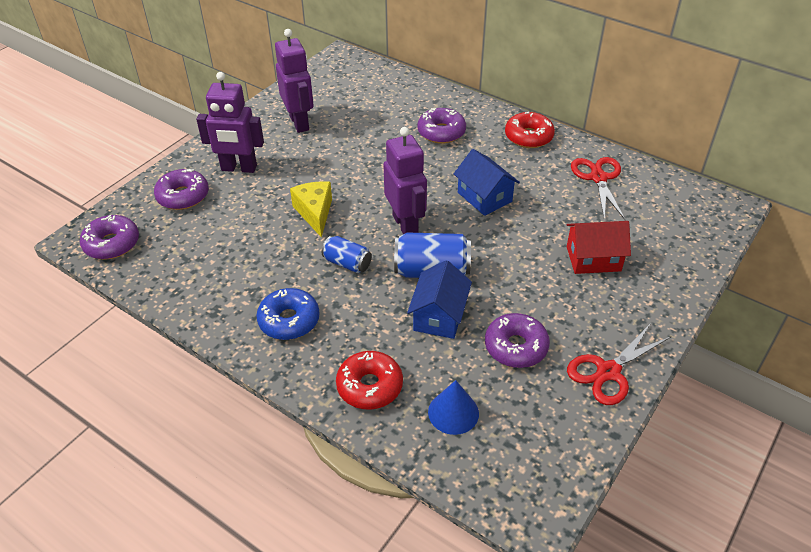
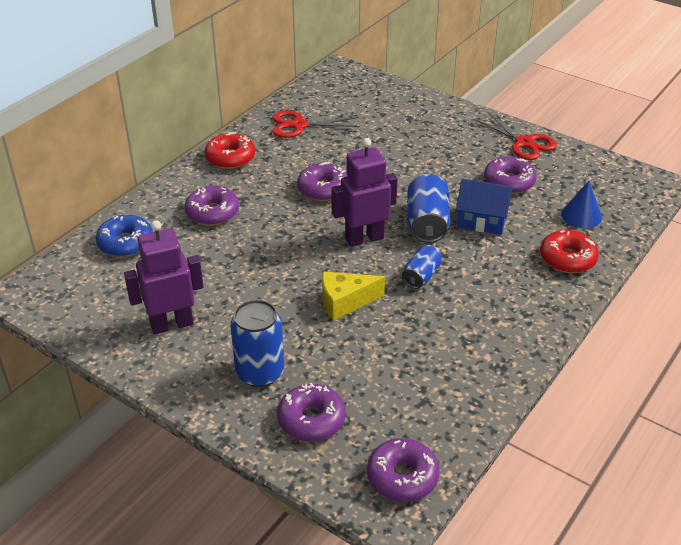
camera: 90 degrees left, 5 degrees down
purple robot [196,72,264,173] -> blue can [230,300,284,387]
blue donut [256,288,319,340] -> blue donut moved to [96,215,153,257]
blue house [454,149,520,216] -> purple donut [297,162,347,201]
red house [567,221,631,274] -> none

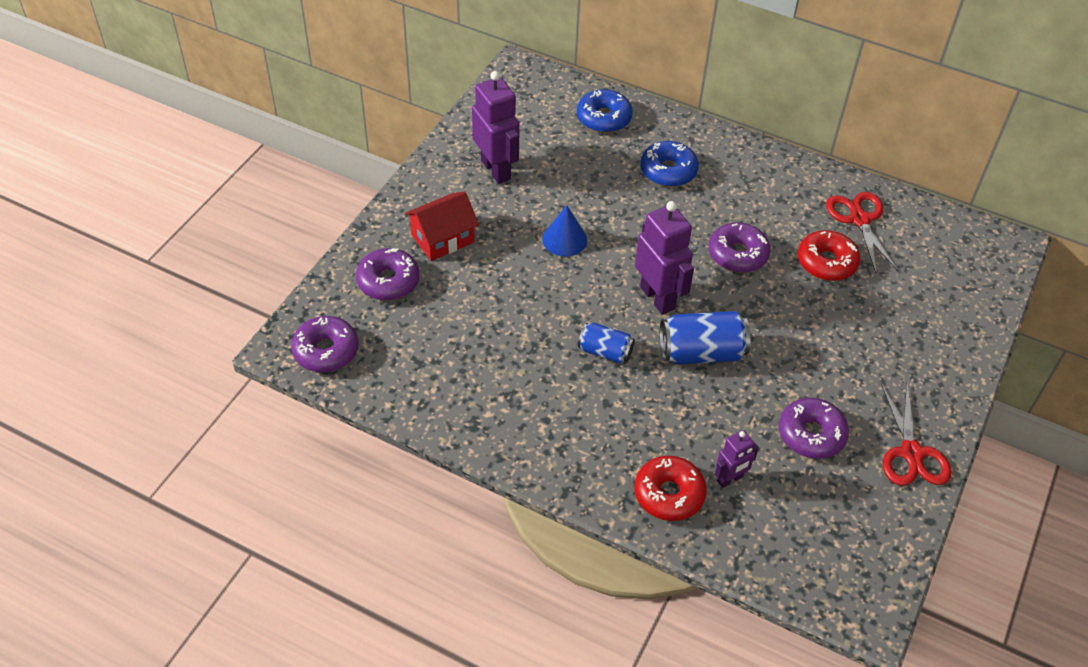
camera: 80 degrees right, 10 degrees up
purple donut [185,186,239,226] -> blue donut [640,141,699,187]
red donut [205,132,255,169] -> red donut moved to [798,230,860,281]
blue can [230,300,284,387] -> red house [405,192,479,261]
yellow cheese [322,271,385,321] -> none
blue house [456,179,513,235] -> none
red scissors [475,112,557,160] -> red scissors turned 45 degrees counterclockwise [881,383,951,486]
blue cone [561,181,602,228] -> blue cone moved to [542,206,588,256]
none -> purple robot [715,430,759,488]

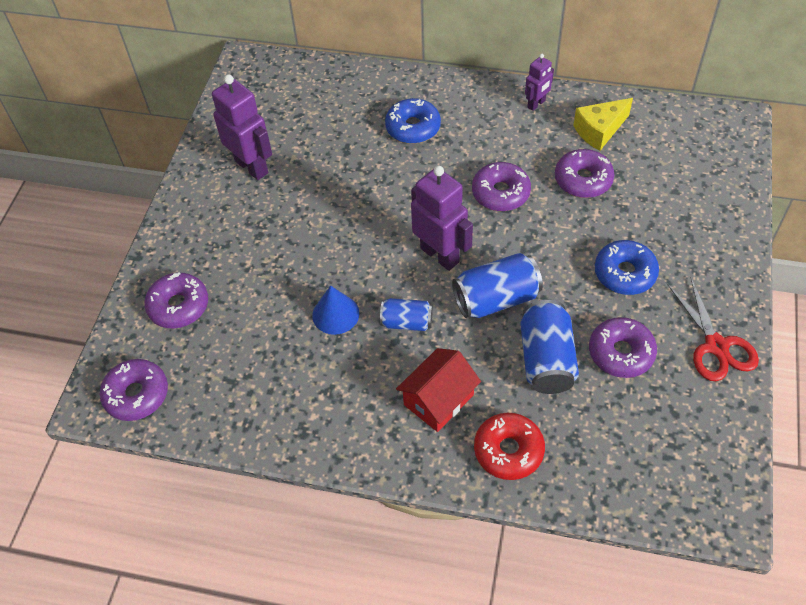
camera: 10 degrees left, 5 degrees up
red house [405,192,479,261] -> red house moved to [396,348,481,432]
blue cone [542,206,588,256] -> blue cone moved to [312,286,359,335]
blue donut [577,89,633,133] -> blue donut moved to [595,240,659,295]
purple robot [715,430,759,488] -> purple robot moved to [525,54,554,111]
red donut [798,230,860,281] -> purple donut [555,149,614,198]
red scissors [826,192,899,273] -> yellow cheese [573,98,633,151]
none -> blue can [520,300,579,394]

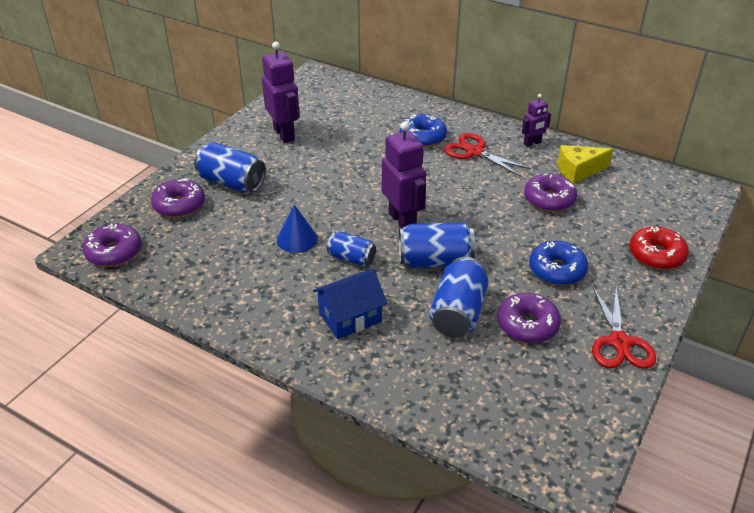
camera: 15 degrees right, 15 degrees down
red house [396,348,481,432] -> blue house [313,269,387,339]
purple donut [472,162,531,211] -> none
red donut [474,413,545,480] -> red donut moved to [629,226,689,270]
none -> blue can [194,142,266,192]
none -> red scissors [444,133,531,177]

